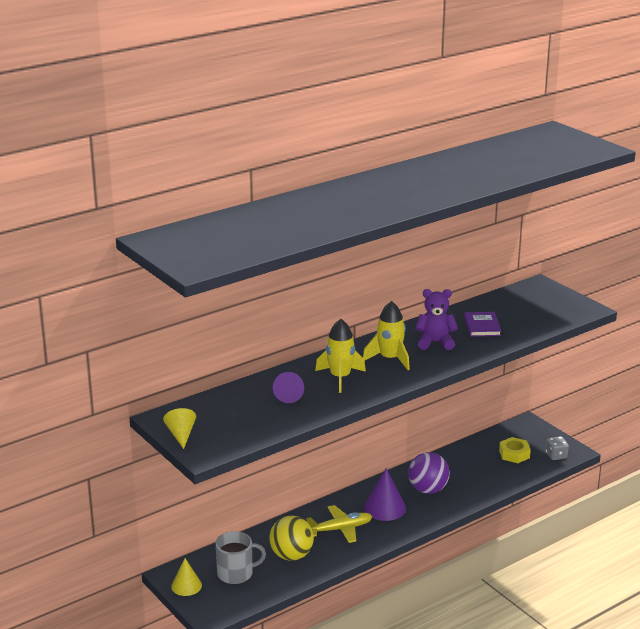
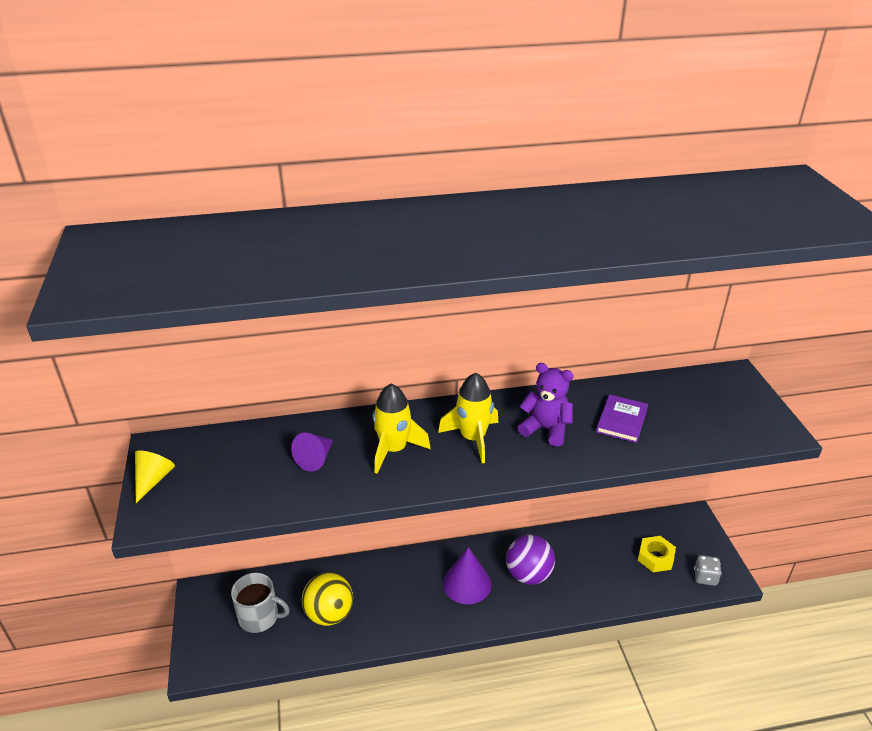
camera: 25 degrees right, 10 degrees up
yellow cone [171,558,202,596] -> none
yellow plane [306,505,372,543] -> none

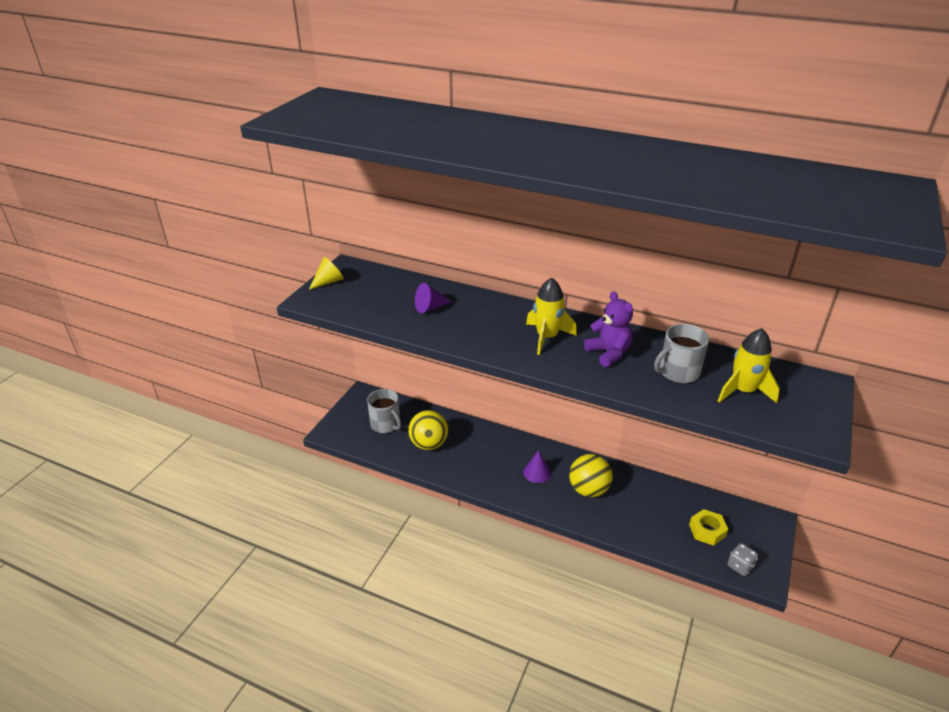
camera: 35 degrees right, 0 degrees up
yellow rocket [373,384,431,474] -> yellow rocket moved to [718,328,780,403]
purple cone [443,547,492,604] -> purple cone [523,450,551,483], size x0.67
purple ball [506,535,555,585] -> yellow ball [569,454,613,497]
purple book [596,394,648,443] -> grey mug [654,324,709,383]

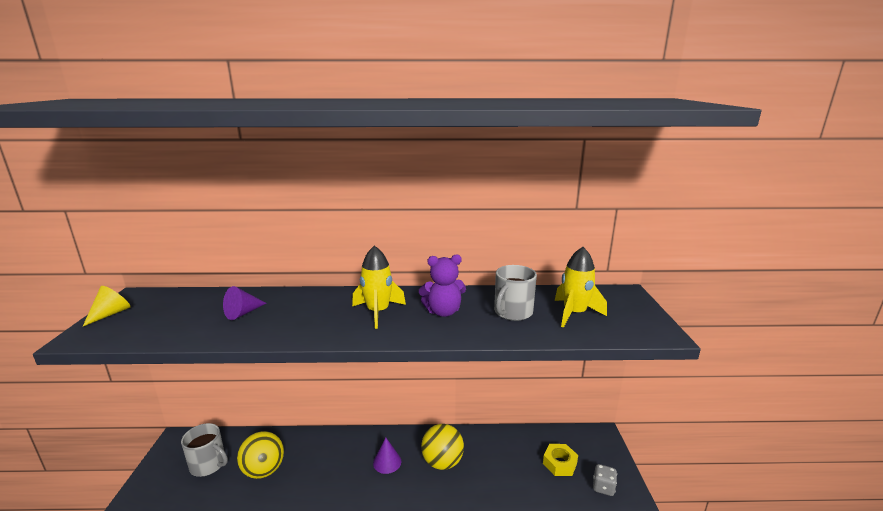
camera: 25 degrees left, 15 degrees down
purple teddy bear [584,291,633,367] -> purple teddy bear turned 135 degrees clockwise [419,254,466,317]

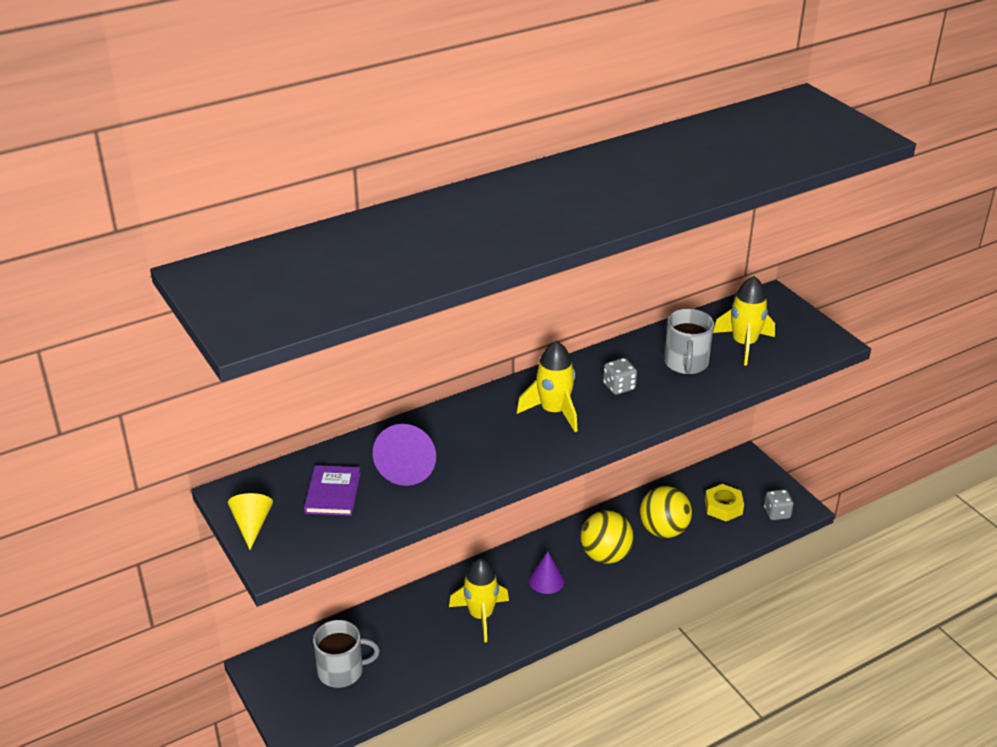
camera: 30 degrees left, 15 degrees up
purple cone [223,286,267,320] -> purple cone [373,424,436,486], size x1.50
yellow ball [237,431,284,479] -> yellow ball moved to [640,486,692,538]
purple teddy bear [419,254,466,317] -> grey dice [603,358,637,395]
none -> purple book [304,465,361,516]
none -> yellow rocket [449,559,509,642]

